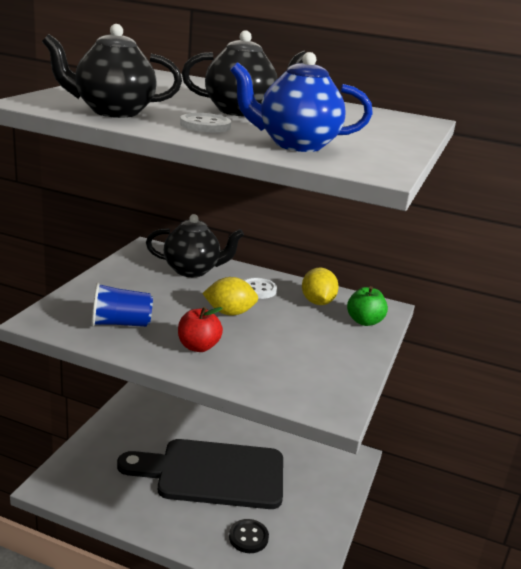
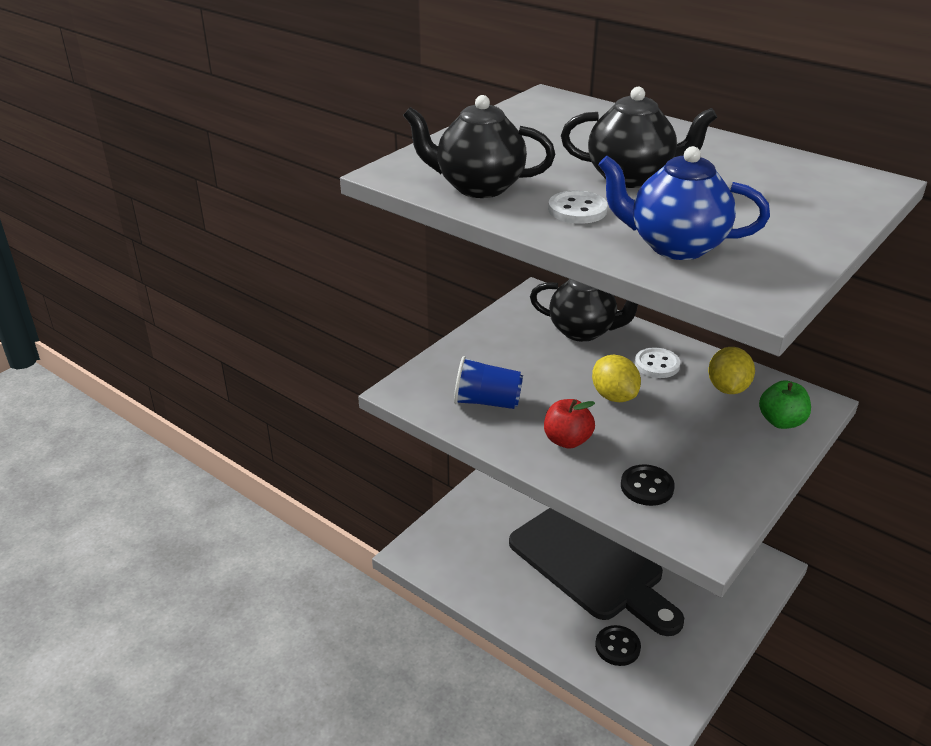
camera: 20 degrees right, 10 degrees up
black cutting board [117,439,283,509] -> black cutting board turned 150 degrees counterclockwise [509,508,684,636]
yellow lemon [202,277,258,316] -> yellow lemon turned 45 degrees clockwise [592,355,641,402]
none -> black button [621,464,675,506]

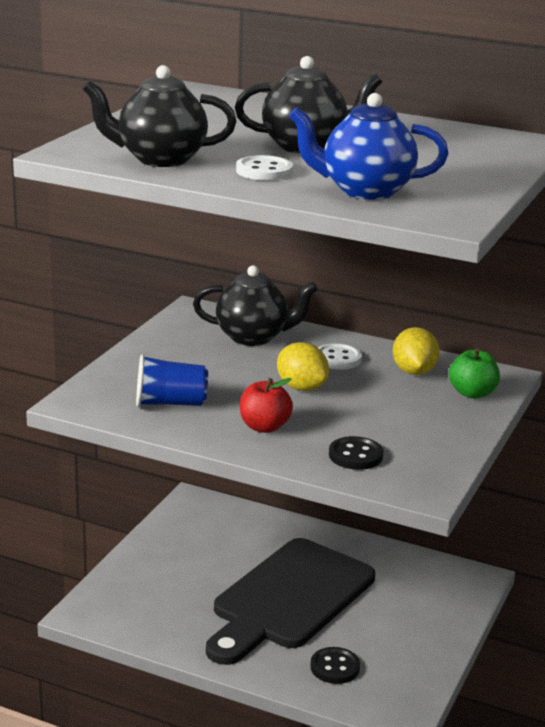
camera: 15 degrees left, 10 degrees down
black cutting board [509,508,684,636] -> black cutting board turned 90 degrees clockwise [206,538,375,665]

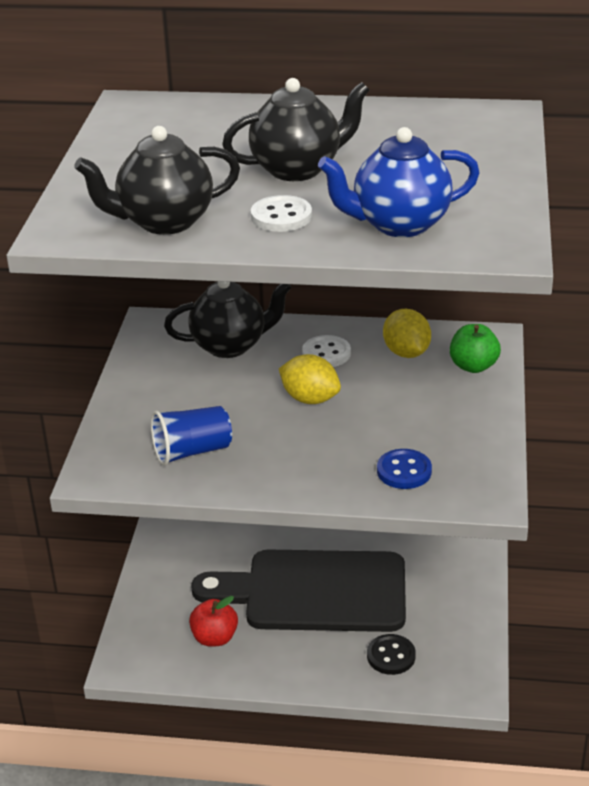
camera: 15 degrees left, 10 degrees up
black cutting board [206,538,375,665] -> black cutting board turned 75 degrees clockwise [191,550,406,632]
red apple [240,378,293,433] -> red apple moved to [189,596,238,647]
black button [329,436,383,470] -> blue button [377,449,432,489]

